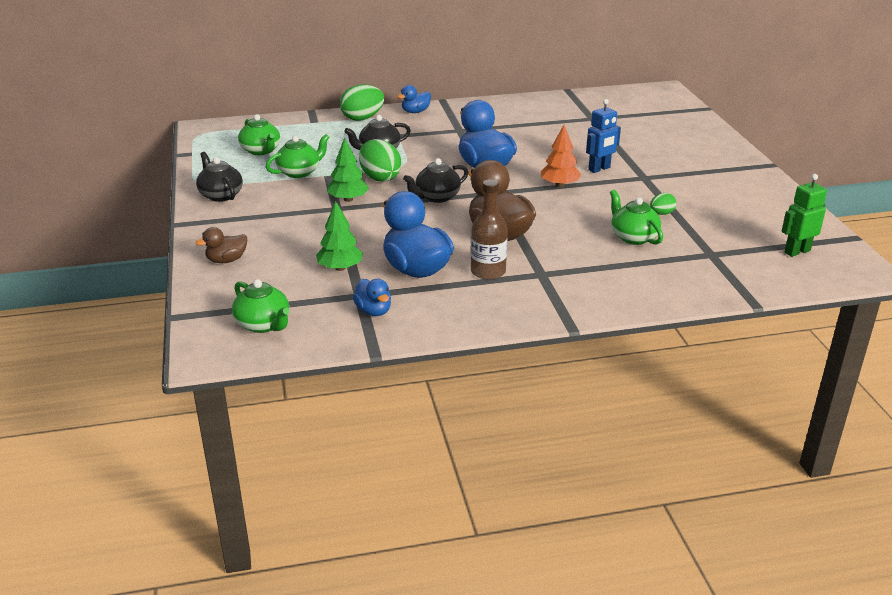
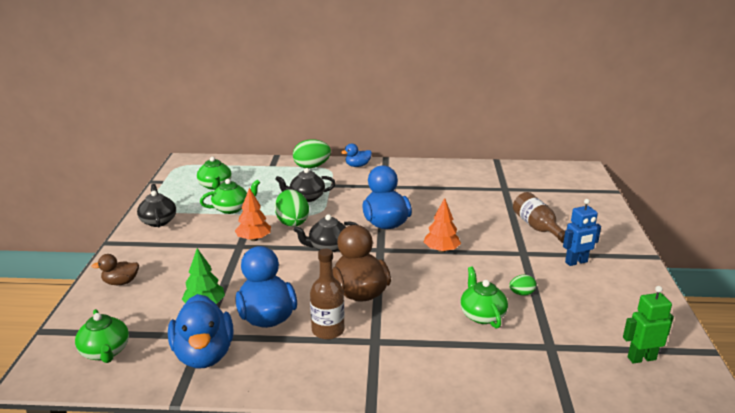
camera: 15 degrees right, 5 degrees down
green tree [327,137,369,202] -> orange tree [235,188,271,241]
blue duck [353,279,391,316] -> blue duck [168,294,233,368], size x1.93
blue robot [586,99,621,173] -> blue robot moved to [563,199,601,266]
none -> brown bottle [513,192,565,243]

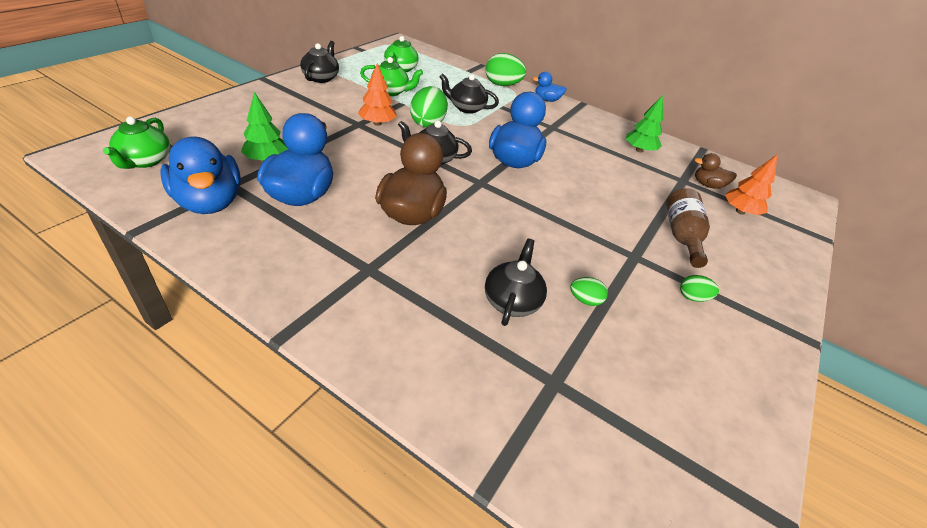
camera: 25 degrees right, 15 degrees up
brown duck [92,254,139,285] -> brown duck moved to [694,153,737,189]
blue duck [168,294,233,368] -> blue duck turned 45 degrees counterclockwise [161,136,241,214]
brown bottle [310,249,344,340] -> none
orange tree [424,198,461,253] -> orange tree moved to [725,154,778,215]
green teapot [460,267,508,328] -> black teapot [485,239,547,326]
blue robot [563,199,601,266] -> green egg [680,275,719,302]
green robot [623,286,674,364] -> none
none -> green tree [626,95,663,153]

